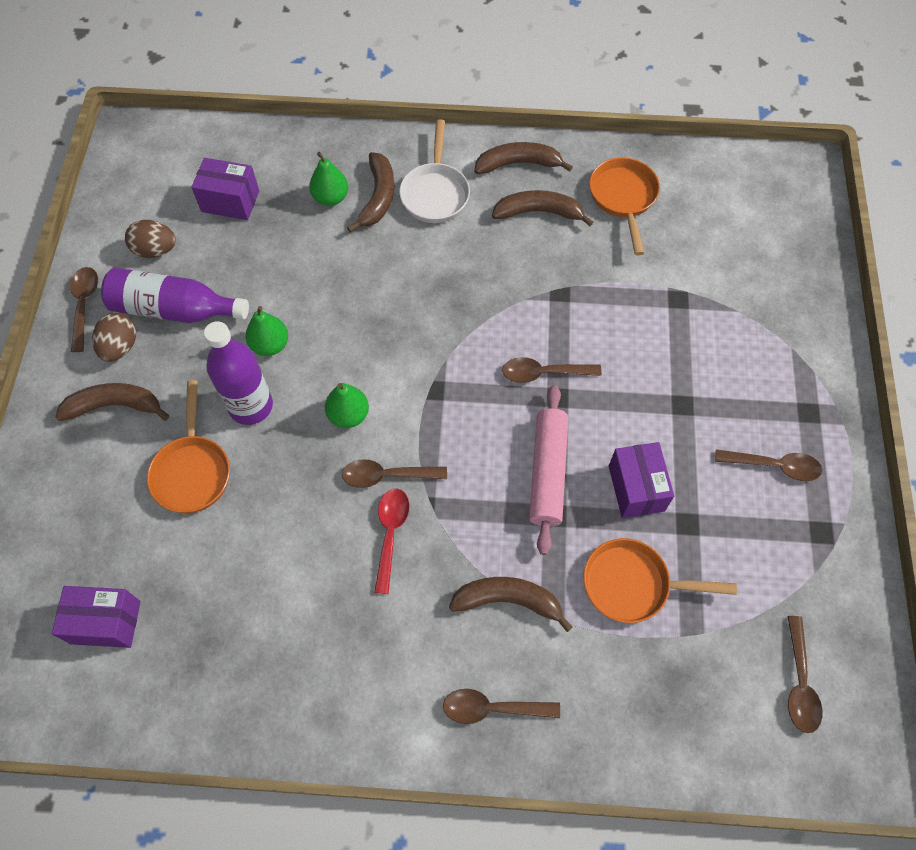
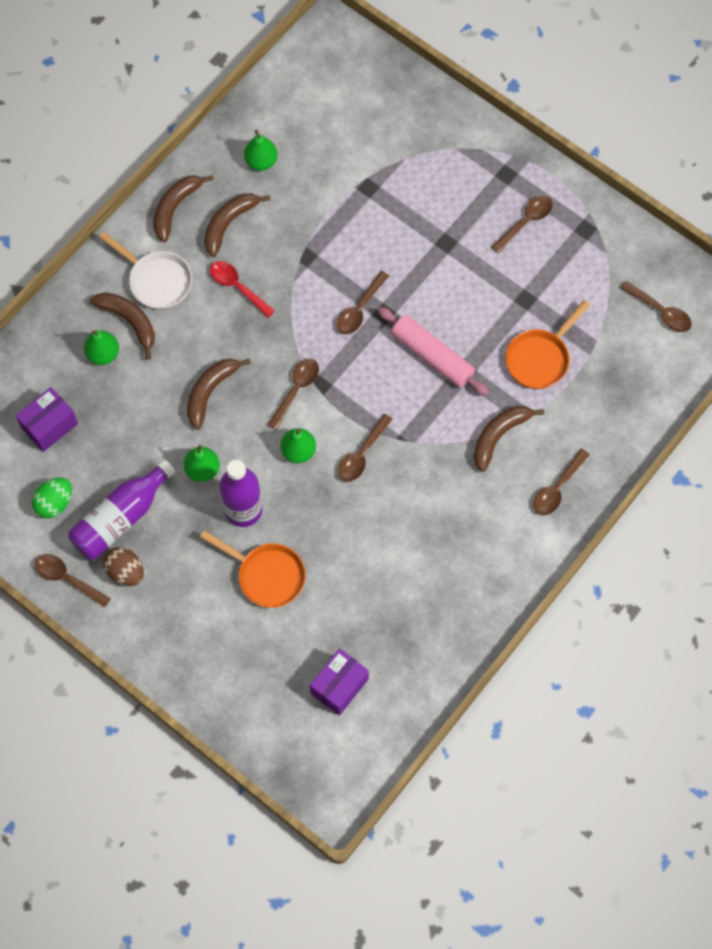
camera: 55 degrees left, 5 degrees up
brown banana [55,383,169,421] -> brown banana moved to [187,359,251,430]
brown egg [125,220,176,258] -> green egg [32,477,72,518]
red spoon [374,489,409,594] -> red spoon moved to [210,261,275,318]
orange pan [589,157,660,255] -> green pear [244,130,278,171]
purple box [609,442,674,518] -> none
none -> brown spoon [268,359,319,430]

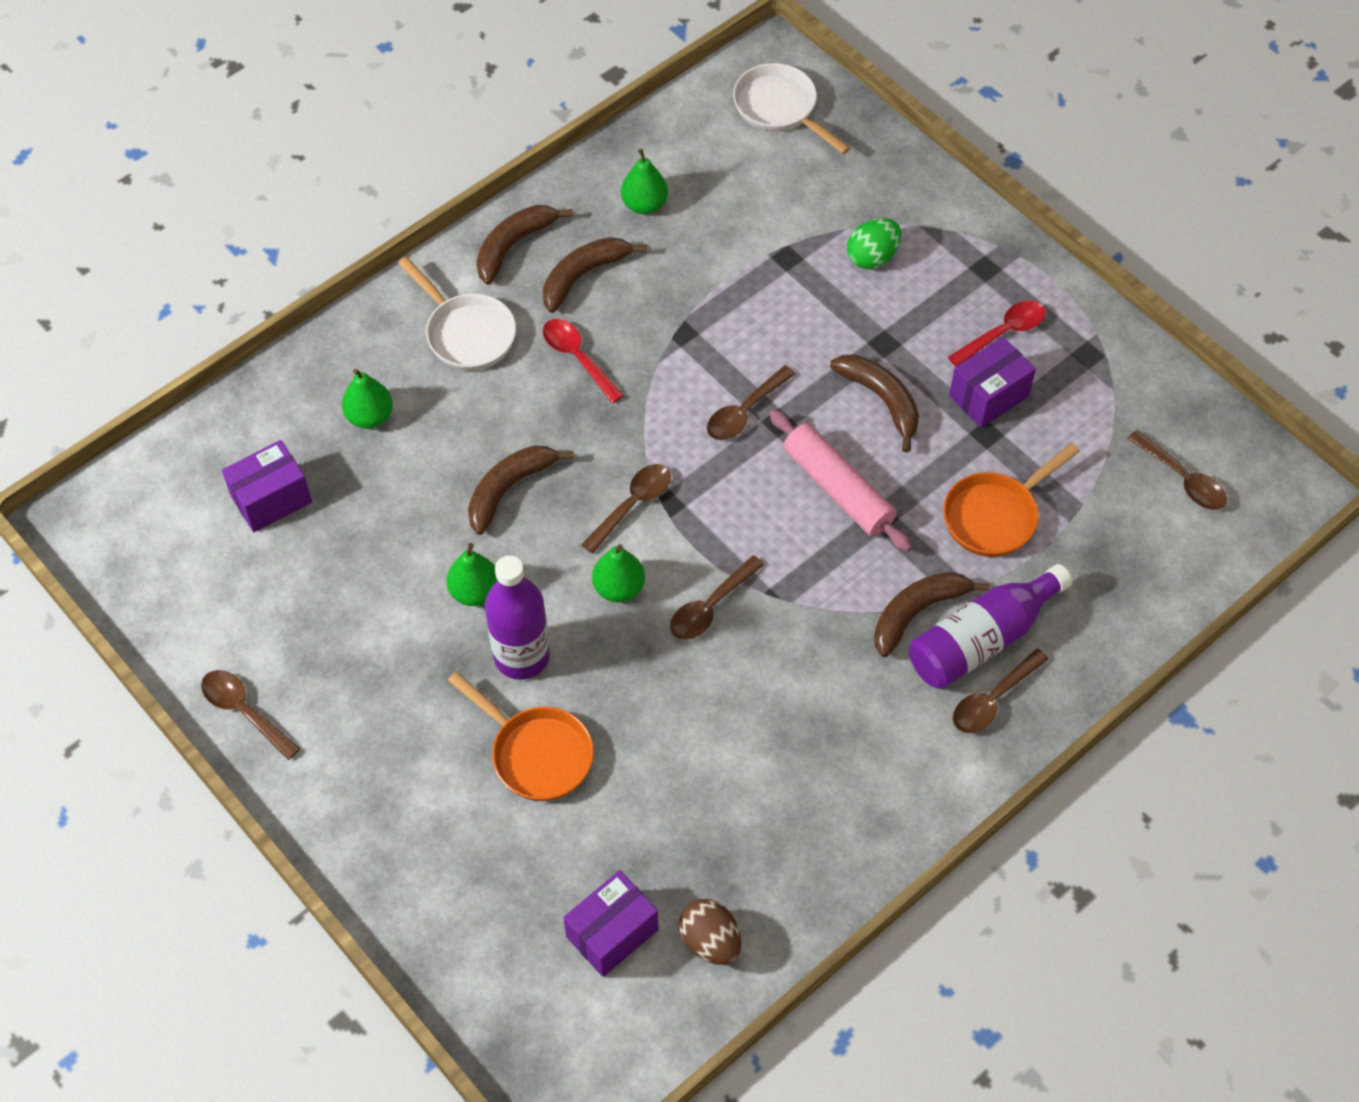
camera: 10 degrees right, 10 degrees down
green egg [32,477,72,518] -> green egg moved to [847,218,901,269]
purple bottle [68,459,175,560] -> purple bottle moved to [909,564,1072,689]
brown banana [90,292,155,359] -> brown banana moved to [830,354,919,452]
brown egg [103,547,144,586] -> brown egg moved to [679,899,741,965]
brown spoon [491,196,553,253] -> red spoon [948,300,1045,367]
none -> white pan [733,63,850,154]
none -> purple box [949,337,1036,428]

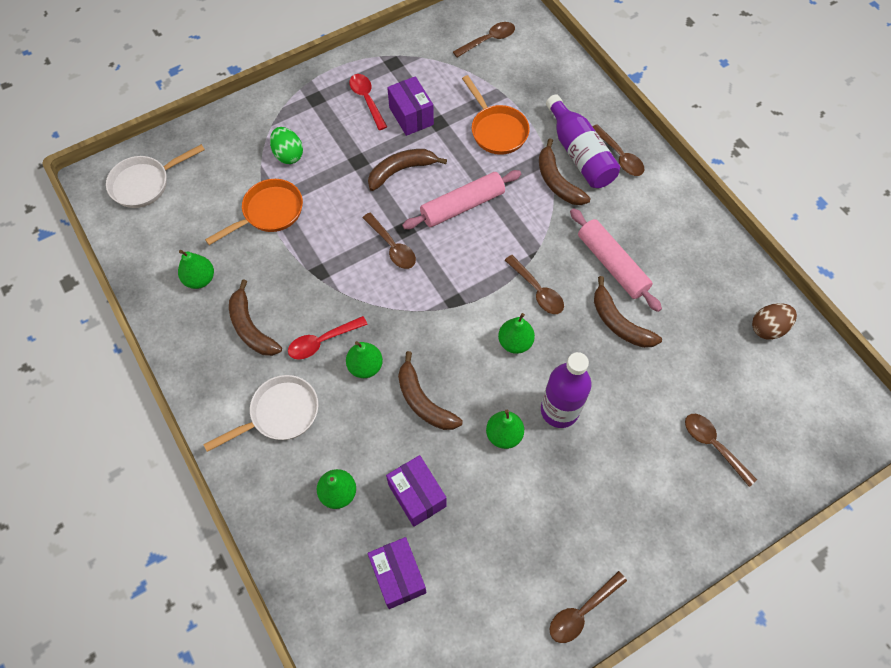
camera: 80 degrees left, 5 degrees up
orange pan [448,672,594,801] -> orange pan moved to [205,179,303,245]
brown banana [476,205,573,285] -> brown banana moved to [594,276,662,348]
purple box [563,870,658,977] -> purple box moved to [386,455,446,527]
brown spoon [581,464,671,554] -> brown spoon moved to [685,414,757,487]
none -> green pear [346,341,383,378]
none -> pink rolling pin [570,208,662,312]

